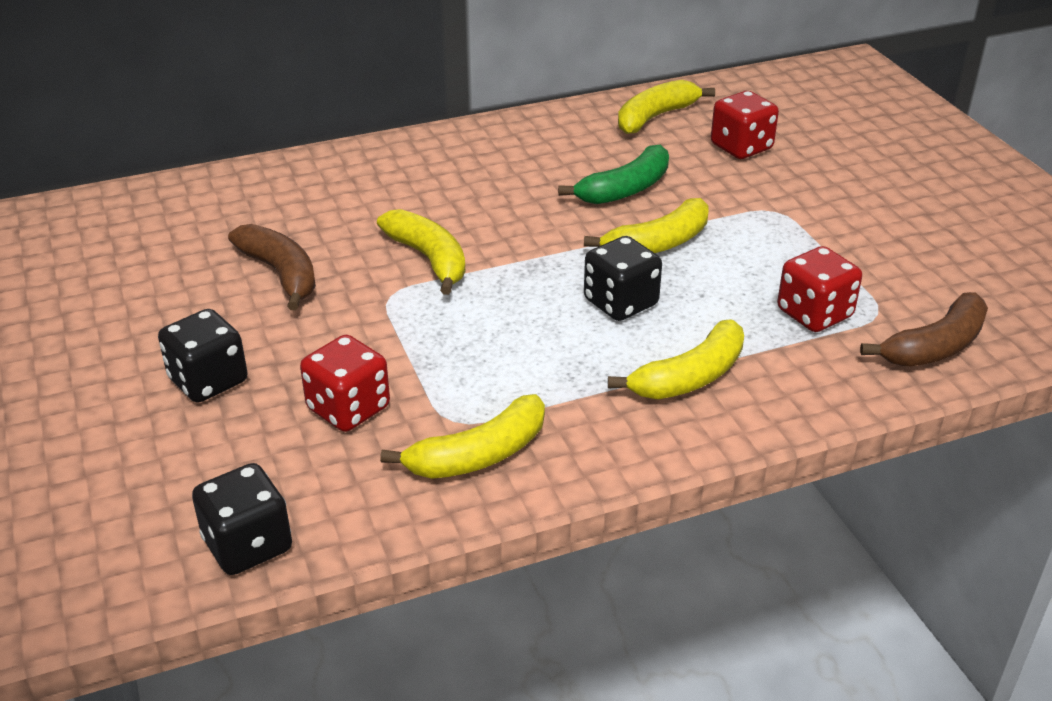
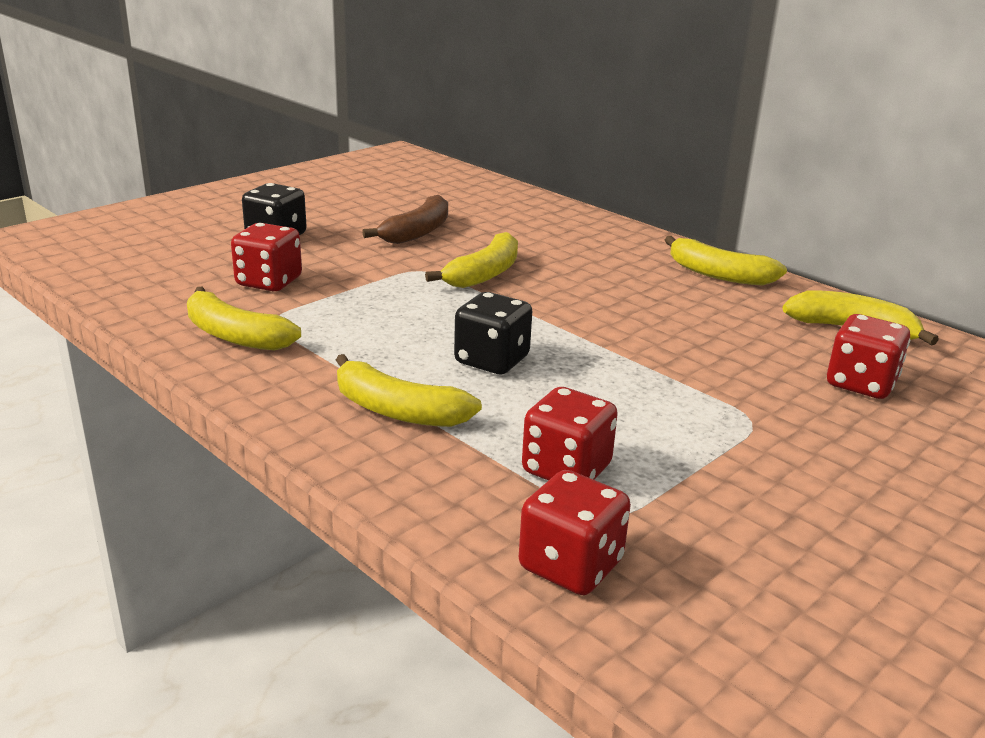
camera: 65 degrees right, 10 degrees down
black dice [192,463,292,575] -> none
green banana [558,145,669,204] -> none
yellow banana [584,198,709,253] -> yellow banana moved to [665,236,787,286]
brown banana [860,292,988,366] -> red dice [519,470,631,595]

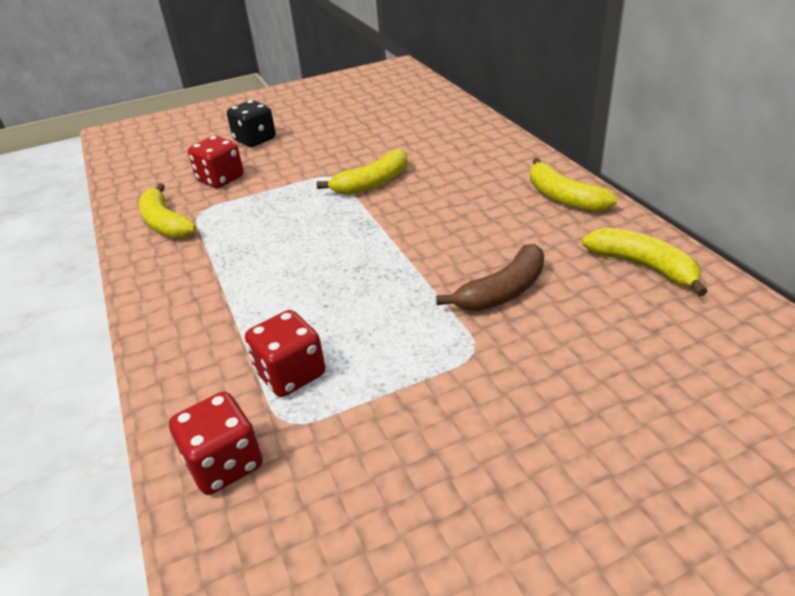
camera: 25 degrees right, 10 degrees up
yellow banana [336,354,482,427] -> none
brown banana [362,195,448,244] -> brown banana moved to [436,244,544,311]
black dice [454,292,532,374] -> none
red dice [827,314,910,399] -> none

